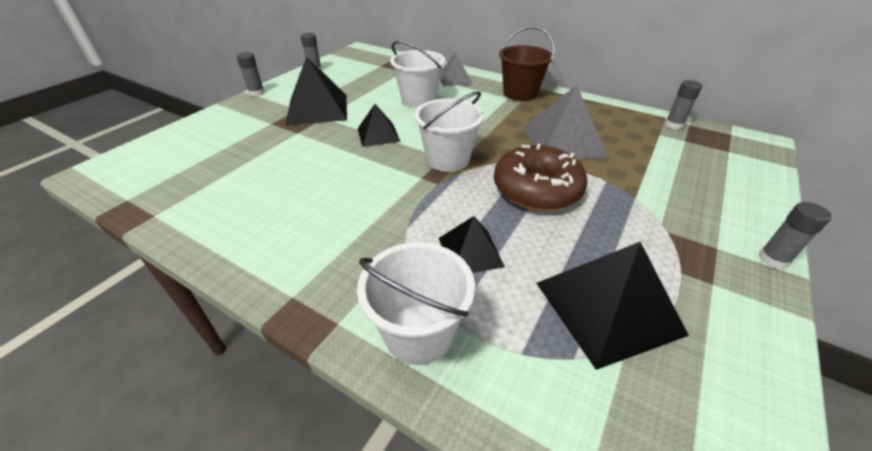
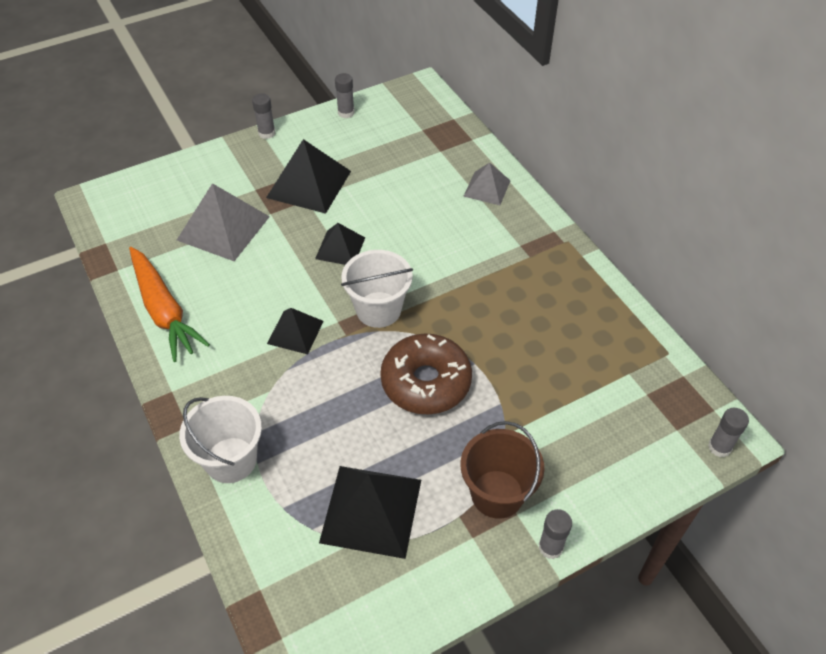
camera: 30 degrees right, 10 degrees up
white bucket [390,41,445,107] -> none
black pyramid [439,216,505,273] -> black pyramid moved to [267,308,324,354]
brown bucket [499,26,555,101] -> brown bucket moved to [461,421,545,519]
grey pyramid [523,85,608,159] -> grey pyramid moved to [177,183,270,261]
grey glue stick [665,80,702,129] -> grey glue stick moved to [708,408,749,457]
none -> orange carrot [129,247,210,362]

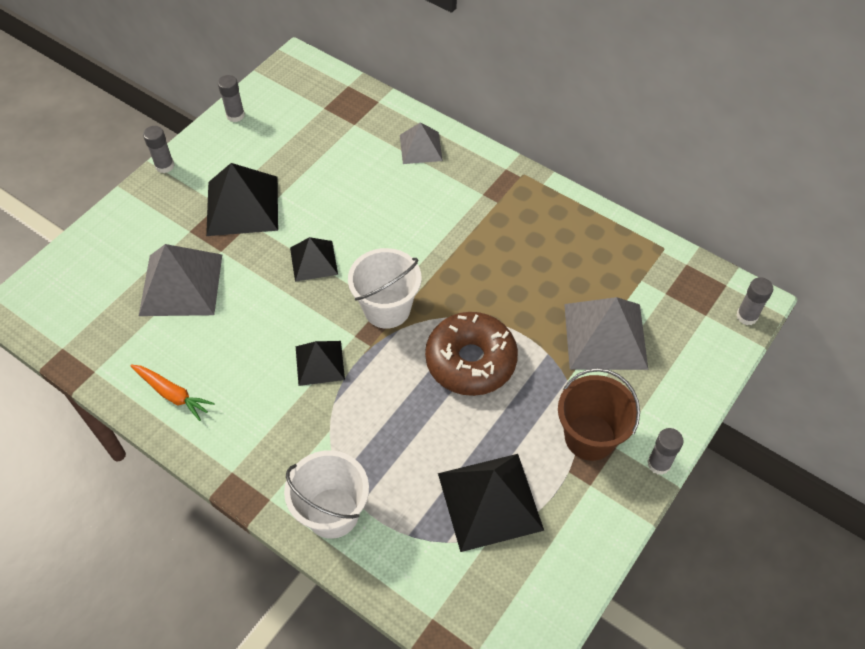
camera: 25 degrees left, 5 degrees up
orange carrot [129,247,210,362] -> orange carrot [130,364,214,421], size x0.57
none -> grey pyramid [564,297,648,370]

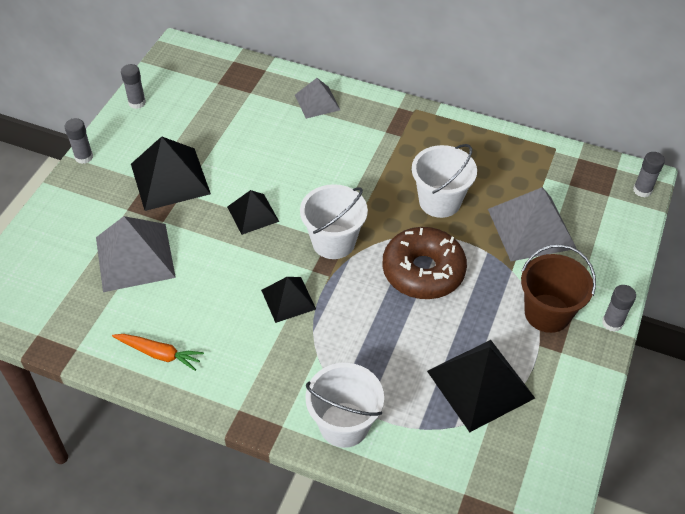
camera: 15 degrees left, 5 degrees down
none -> white bucket [412,144,477,218]

